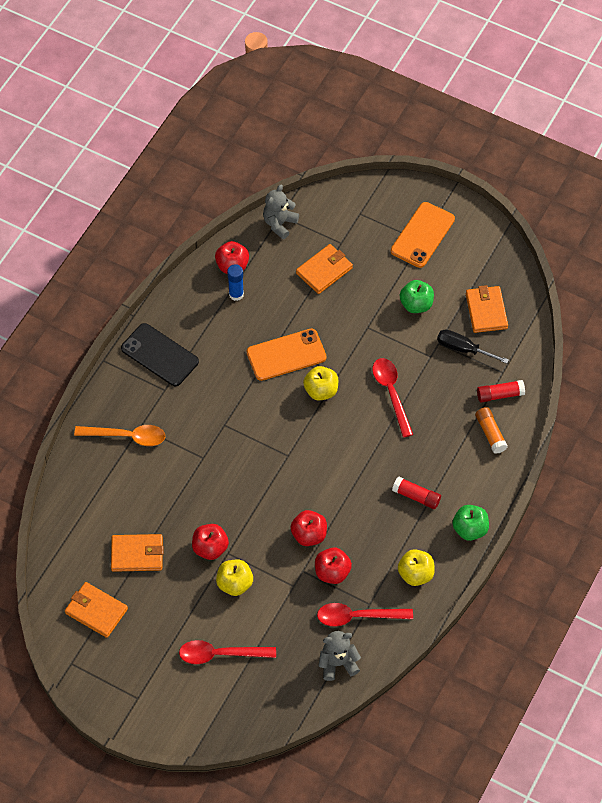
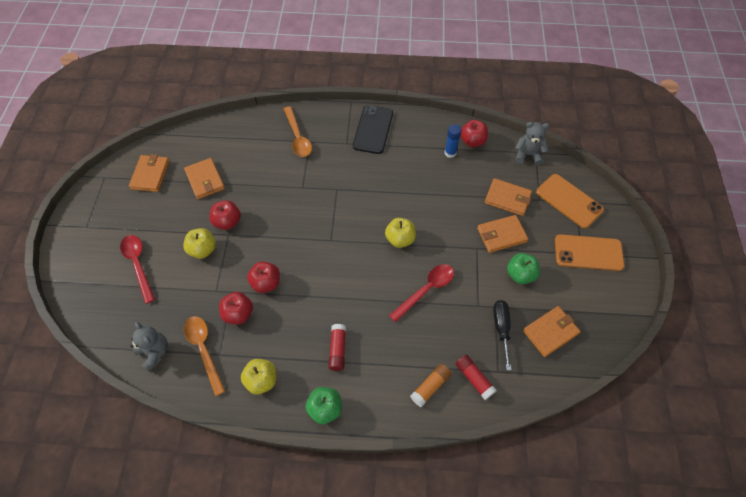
camera: 65 degrees right, 0 degrees up
orange phone [247,328,327,381] -> orange phone moved to [536,174,604,228]
red spoon [317,603,413,627] -> orange spoon [184,316,225,396]
none -> orange wallet [477,215,528,253]

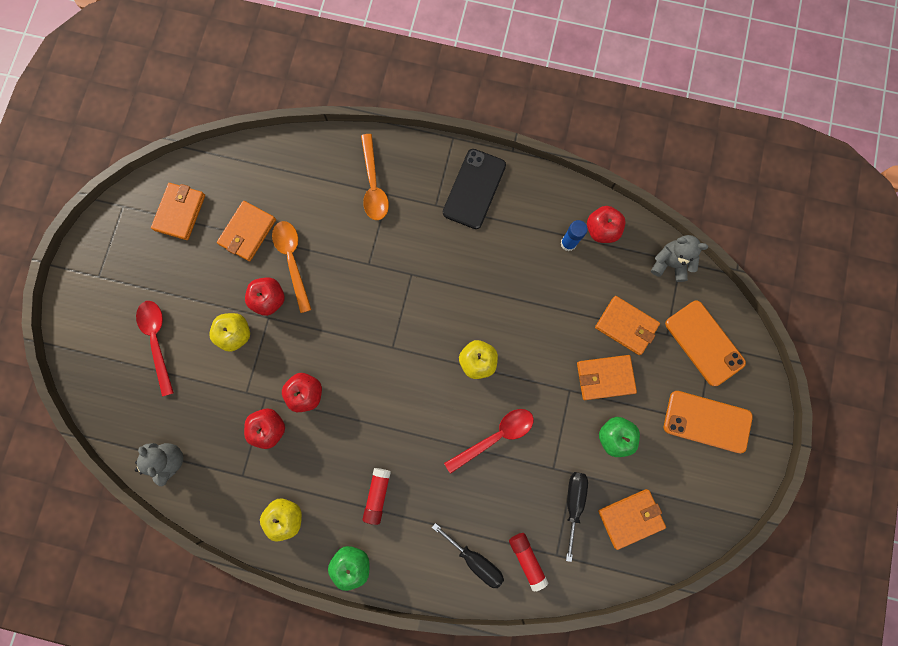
camera: 10 degrees right, 20 degrees up
orange wallet [184,158,225,199] -> orange wallet turned 45 degrees clockwise [217,201,276,261]
orange spoon [184,316,225,396] -> orange spoon moved to [272,221,312,313]
orange glue stick [410,364,452,407] -> black screwdriver [432,523,504,588]

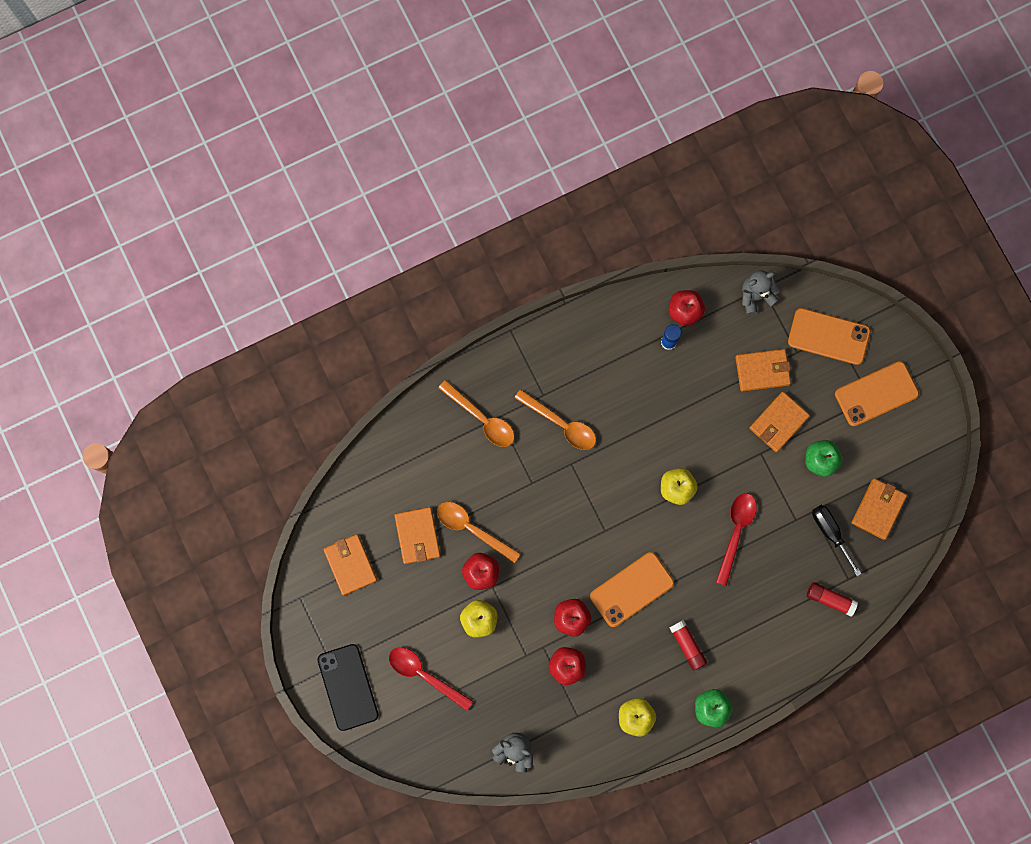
camera: 40 degrees left, 0 degrees up
black screwdriver [432,523,504,588] -> none
black phone [443,149,506,229] -> black phone moved to [317,644,379,731]
none -> orange spoon [515,389,596,450]
none -> orange phone [590,552,674,627]

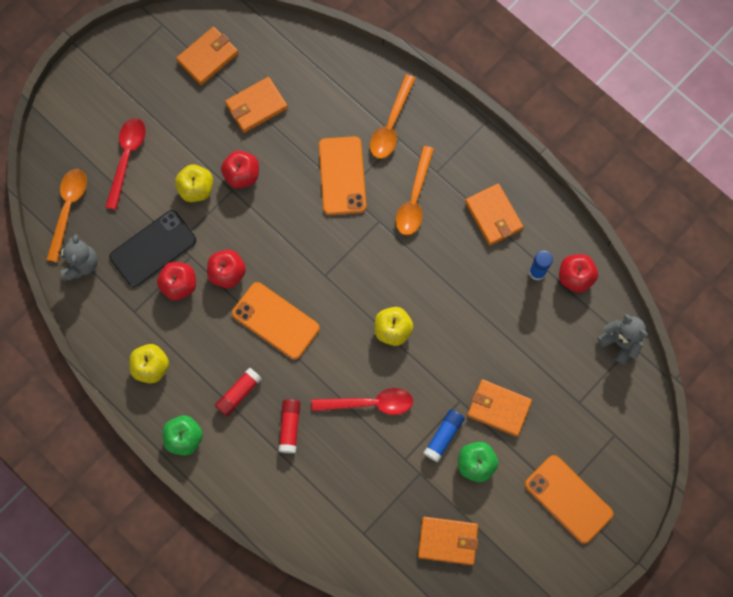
camera: 70 degrees right, 5 degrees down
black phone [317,644,379,731] -> black phone moved to [109,210,196,287]
orange spoon [437,502,521,563] -> orange spoon moved to [46,169,87,262]
orange wallet [735,349,791,391] -> orange wallet moved to [465,183,523,245]
orange phone [788,308,871,365] -> orange phone moved to [319,136,366,215]
red glue stick [807,582,858,617] -> red glue stick moved to [278,399,301,453]
black screwdriver [812,505,861,576] -> none
none -> blue glue stick [423,409,465,462]

